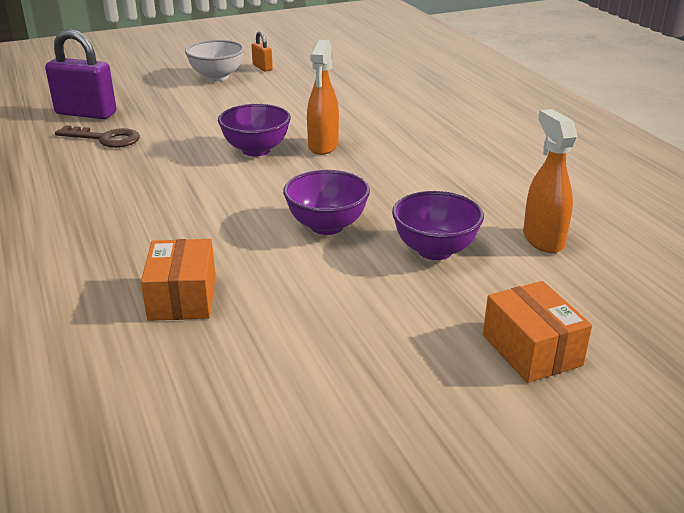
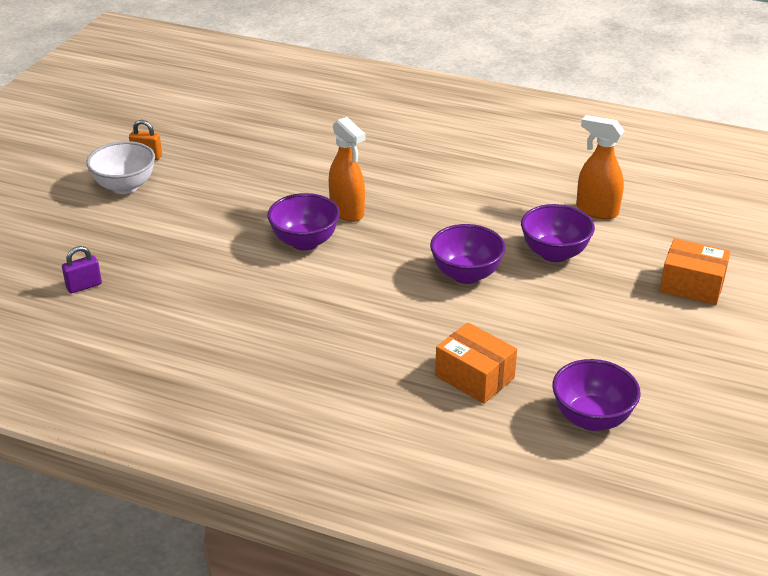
camera: 45 degrees left, 5 degrees up
purple padlock [45,29,116,119] -> purple padlock [62,246,102,293], size x0.49
brown key [55,125,140,148] -> none
none -> purple bowl [552,359,641,431]

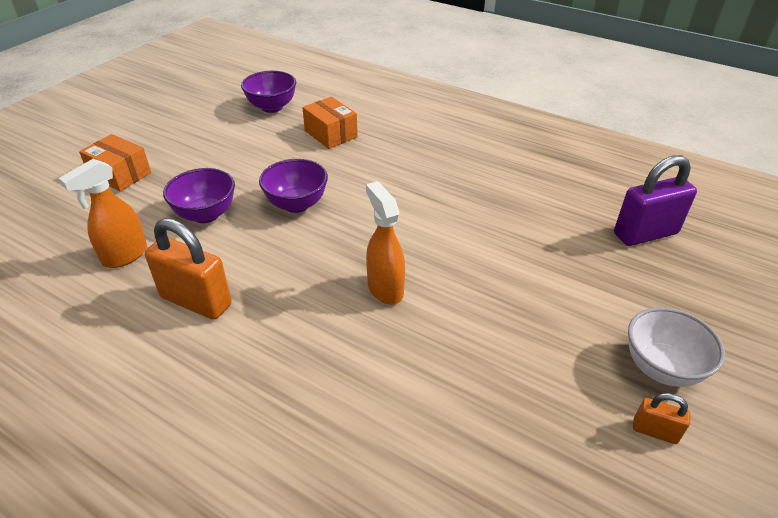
camera: 170 degrees left, 5 degrees up
purple padlock [62,246,102,293] -> purple padlock [614,155,697,246], size x2.03
purple bowl [267,193,340,251] -> none
orange spray bottle [576,115,624,219] -> orange spray bottle turned 90 degrees clockwise [59,159,147,268]
none -> orange padlock [145,218,232,320]

